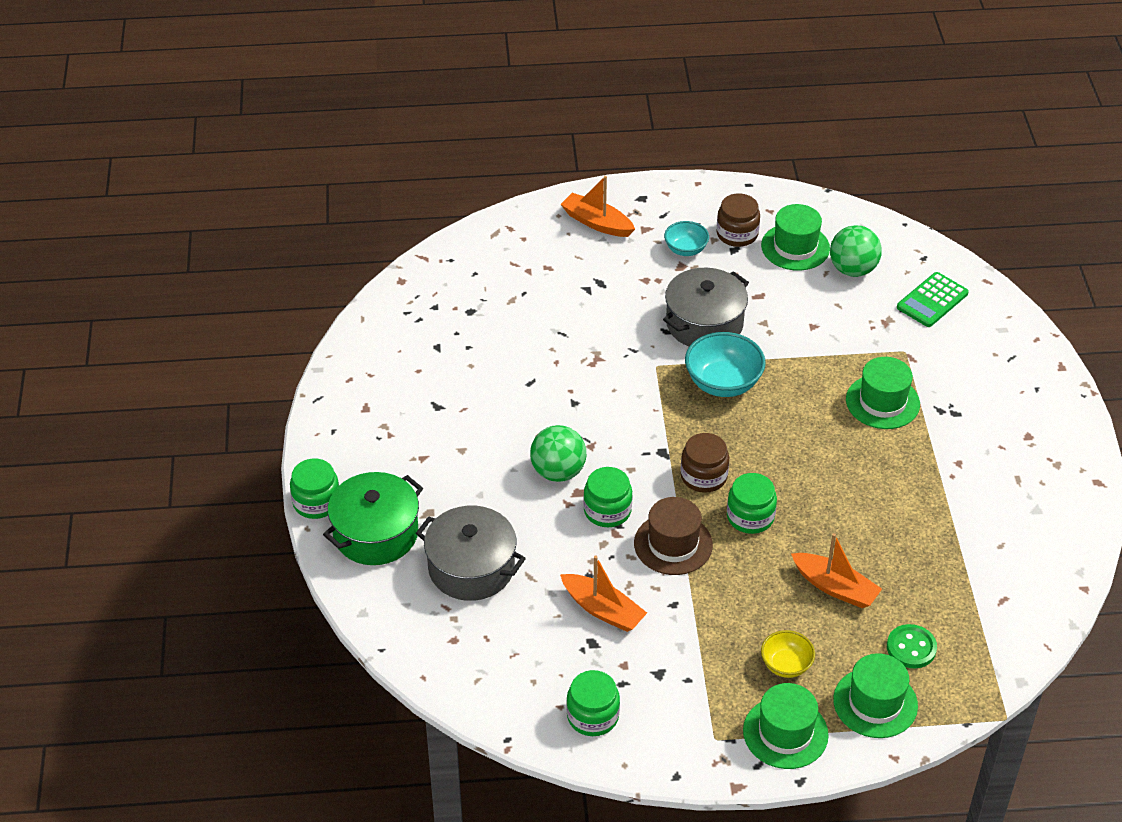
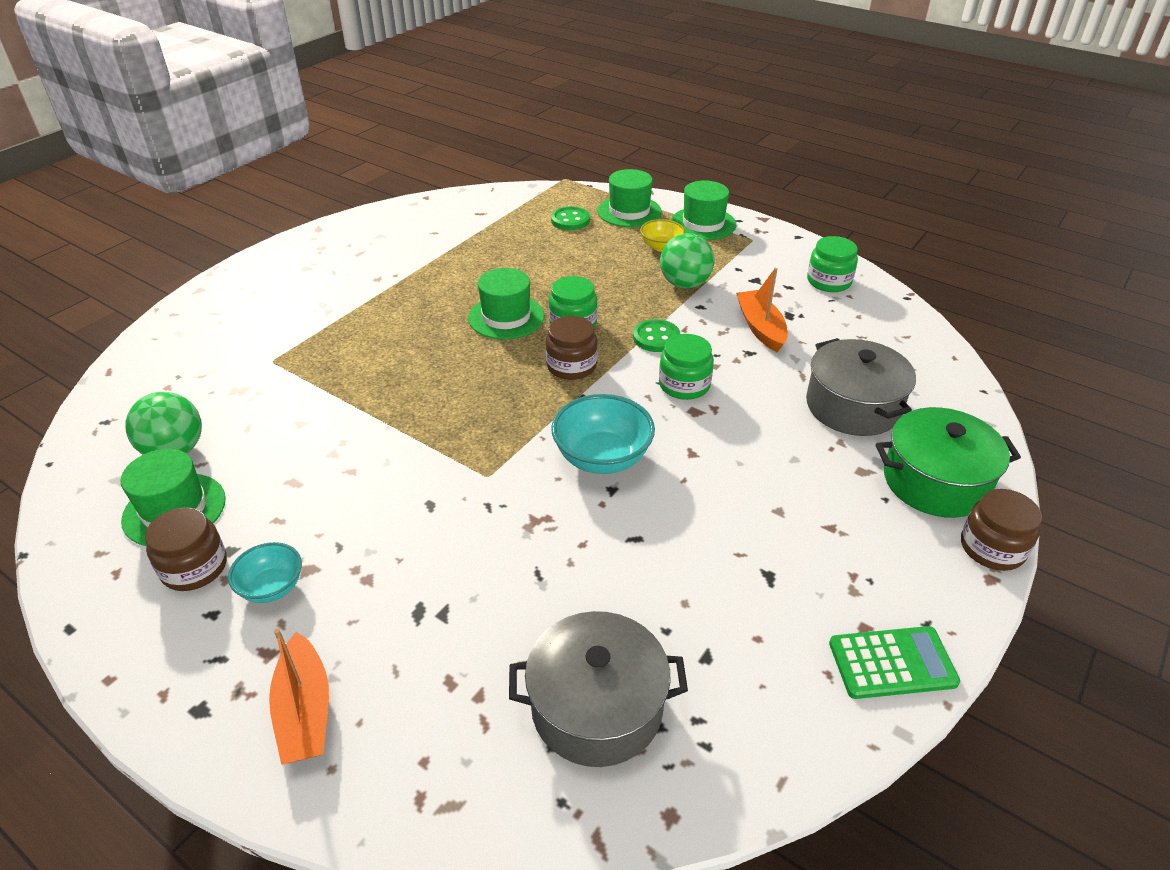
camera: 140 degrees left, 5 degrees down
green jar [290,458,339,519] -> brown jar [961,489,1042,571]
green ball [530,425,586,482] -> green ball moved to [660,233,714,288]
brown hat [634,497,713,575] -> green button [633,319,680,352]
grey pot [663,268,749,346] -> grey pot moved to [509,611,688,767]
turquoise bowl [685,332,766,397] -> turquoise bowl moved to [551,394,655,474]
orange boat [791,533,882,608] -> none
green hat [846,357,920,429] -> green hat moved to [468,268,545,339]
green calculator [897,272,969,327] -> green calculator moved to [829,626,960,699]

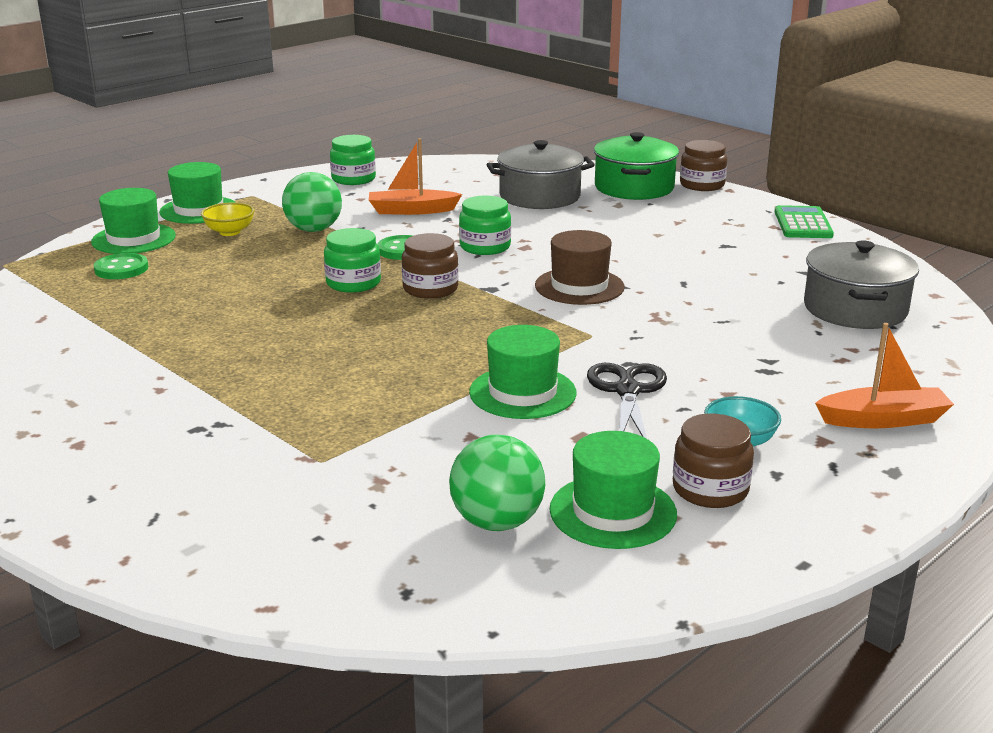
camera: 80 degrees left, 15 degrees down
green hat [468,268,545,339] -> green hat moved to [469,325,576,419]
turquoise bowl [551,394,655,474] -> brown hat [535,230,625,305]
none -> black scissors [587,363,667,439]

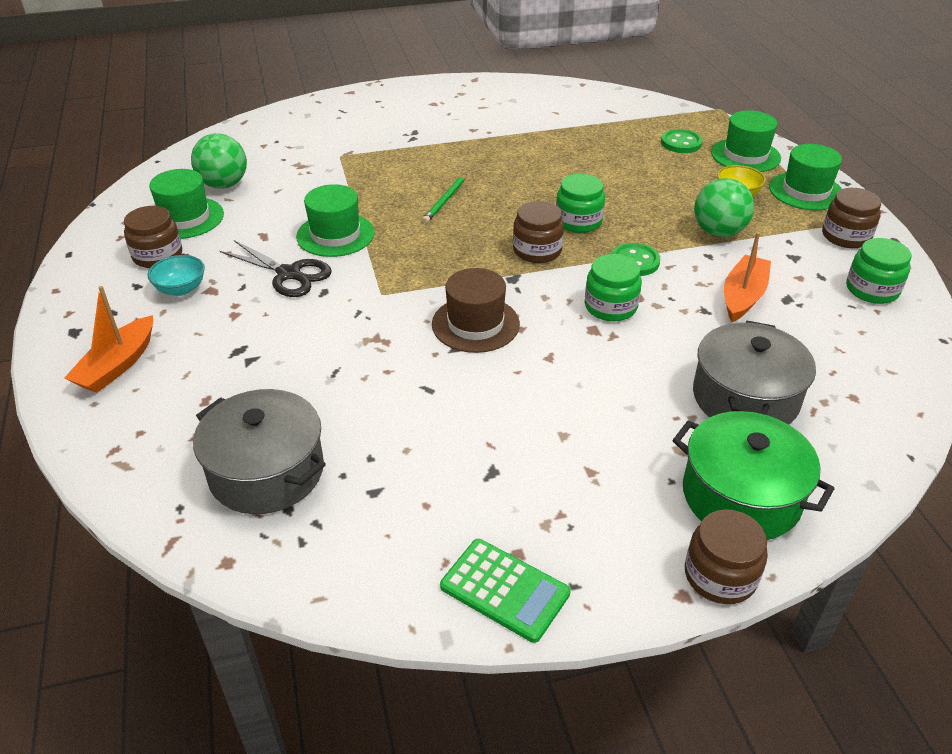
camera: 120 degrees right, 15 degrees up
none -> green pencil [422,174,467,223]
none -> brown jar [822,188,881,248]

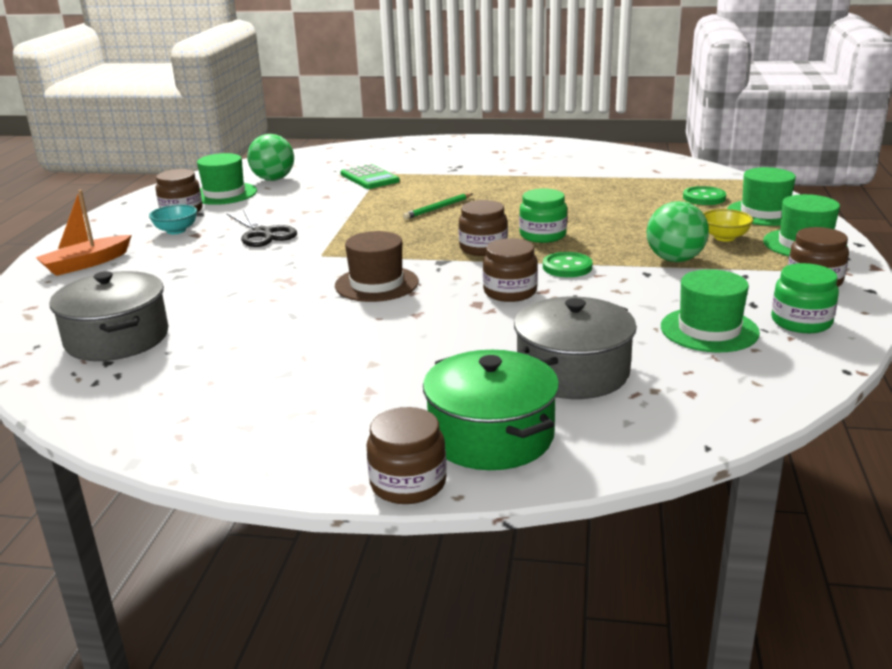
camera: 25 degrees right, 15 degrees down
green hat [296,184,375,257] -> green hat moved to [661,269,760,352]
green calculator [440,539,571,643] -> green calculator moved to [340,164,400,189]
green jar [585,254,642,321] -> brown jar [483,238,538,302]
orange boat [724,232,771,322] -> none

